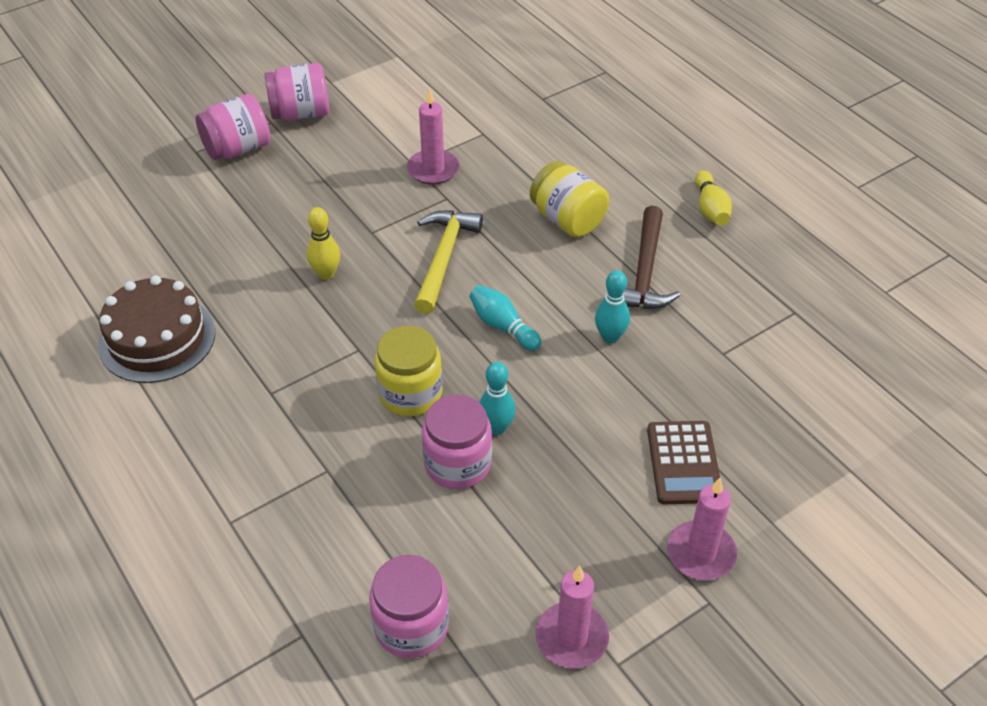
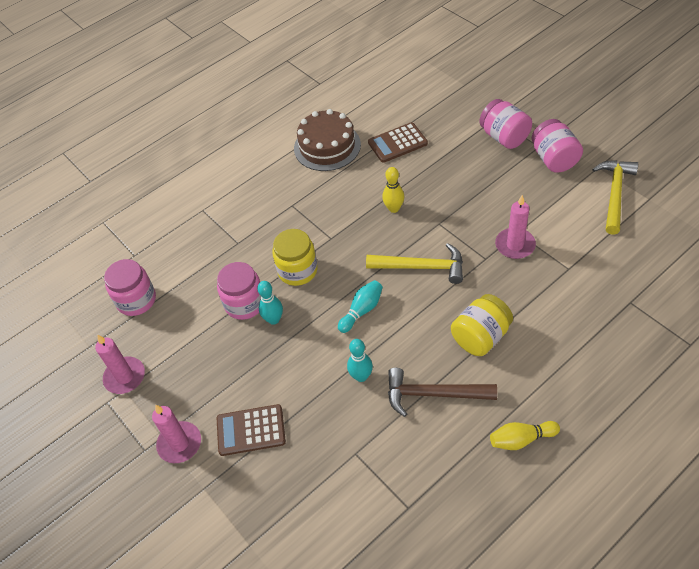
camera: 90 degrees right, 5 degrees up
none -> brown calculator [368,122,428,163]
none -> yellow hammer [592,160,638,235]

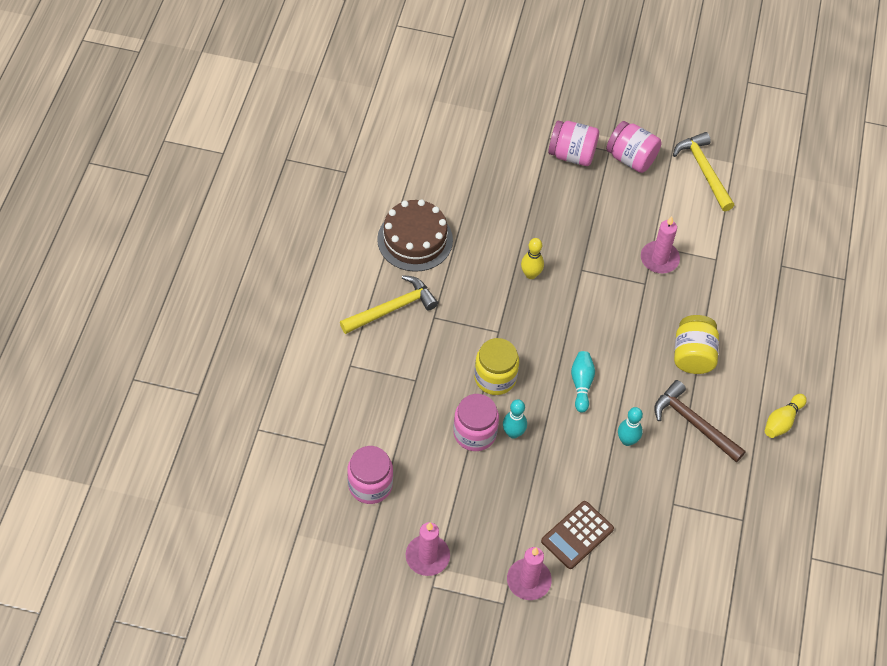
camera: 45 degrees left, 5 degrees up
yellow hammer [366,243,463,284] -> yellow hammer moved to [340,275,438,334]
brown calculator [368,122,428,163] -> none
brown hammer [388,368,497,417] -> brown hammer turned 75 degrees clockwise [654,380,746,462]

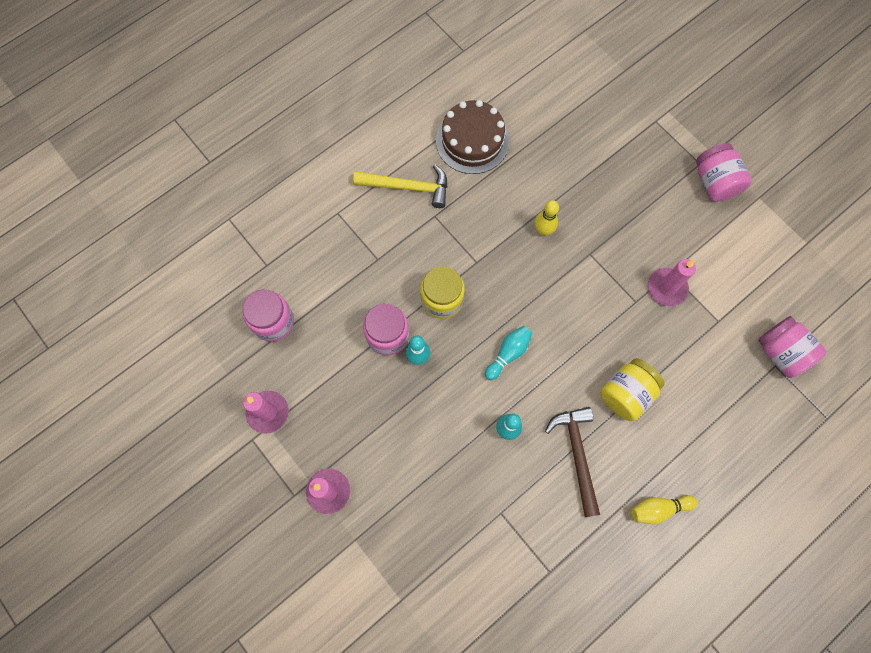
camera: 40 degrees right, 15 degrees up
brown calculator [541,501,614,569] -> none
pink jar [548,120,599,166] -> pink jar moved to [758,316,826,378]
yellow hammer [673,132,734,211] -> none

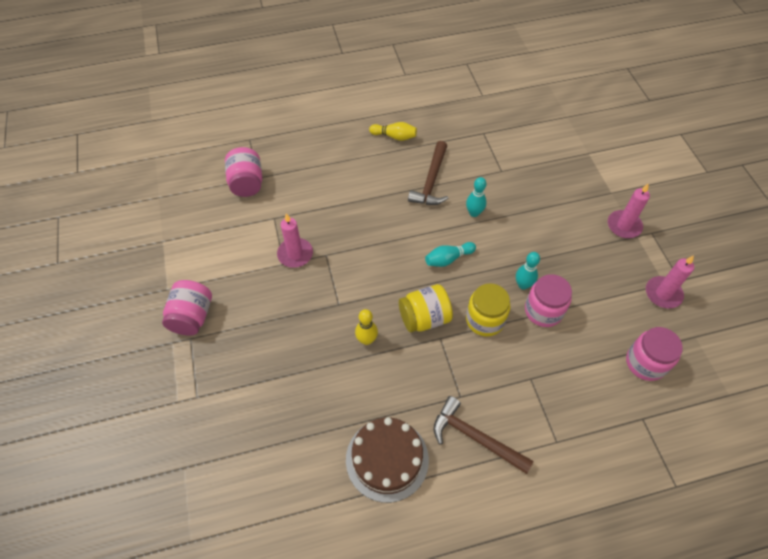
camera: 155 degrees left, 15 degrees down
yellow hammer [353,164,447,208] -> brown hammer [434,396,534,474]
yellow jar [600,358,665,421] -> yellow jar moved to [399,284,453,332]

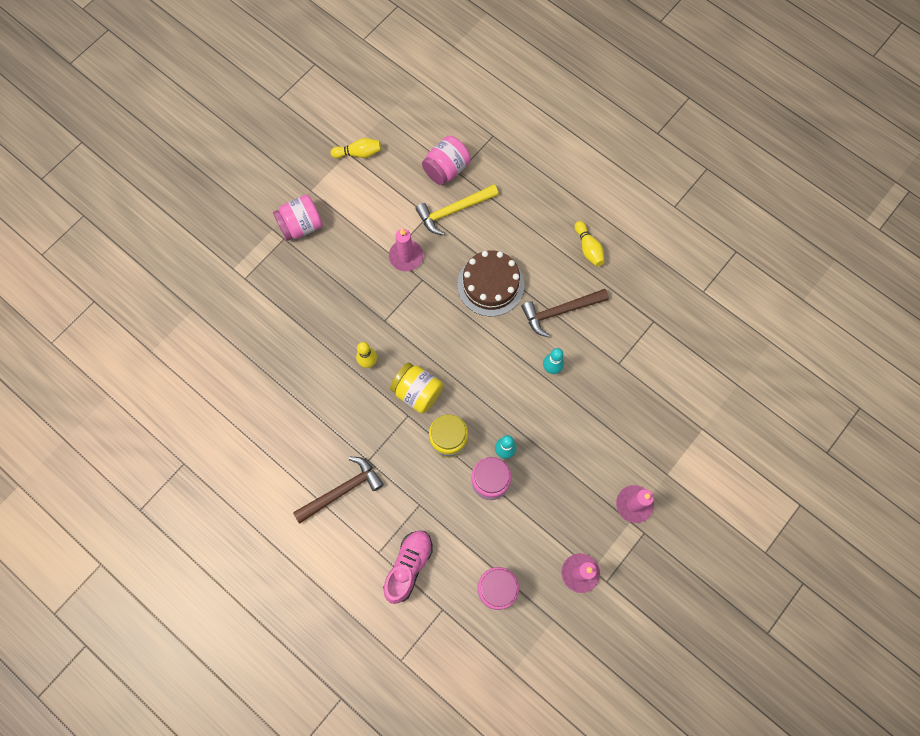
camera: 55 degrees right, 15 degrees up
brown cake [346,417,429,503] -> brown cake moved to [457,250,524,316]
turquoise bowling pin [425,242,476,267] -> none
brown hammer [434,396,534,474] -> brown hammer turned 60 degrees clockwise [293,457,384,523]
none -> yellow bowling pin [331,138,381,158]
none -> pink shoe [383,530,433,604]
none -> yellow hammer [415,184,499,235]

